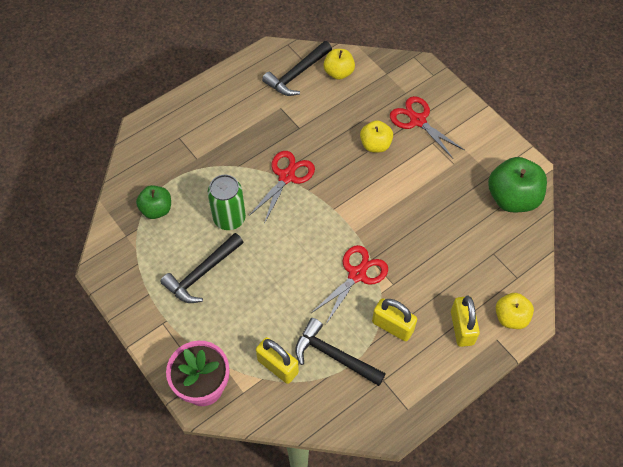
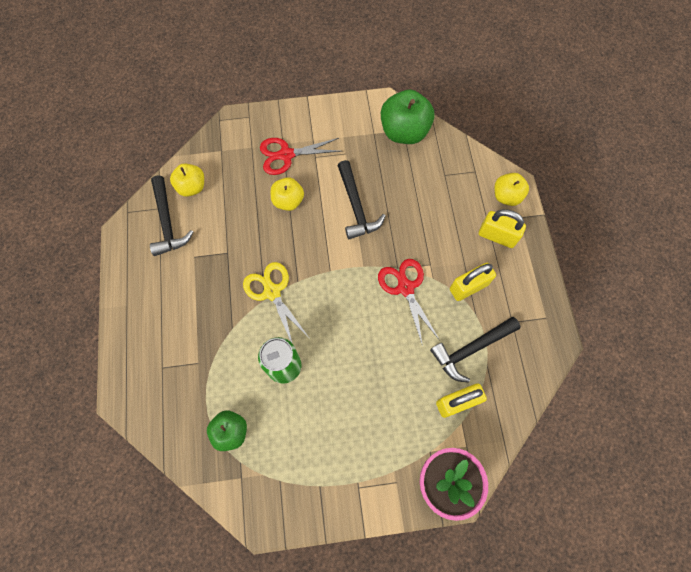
camera: 60 degrees left, 10 degrees up
black hammer [160,233,244,303] -> black hammer moved to [337,160,385,239]
red scissors [249,151,315,224] -> yellow scissors [243,262,308,343]

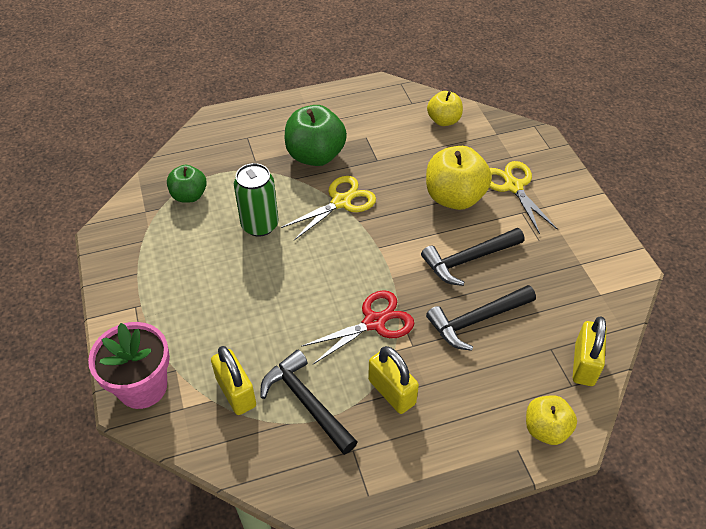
camera: 80 degrees right, 20 degrees down
black hammer [150,175,193,256] -> black hammer moved to [426,285,536,351]
red scissors [260,138,341,175] -> yellow scissors [489,161,558,234]
yellow apple [271,177,304,211] -> yellow apple [426,146,492,210], size x1.65
green apple [381,90,434,144] -> green apple moved to [285,105,347,166]
yellow padlock [479,209,526,248] -> yellow padlock moved to [573,316,607,386]

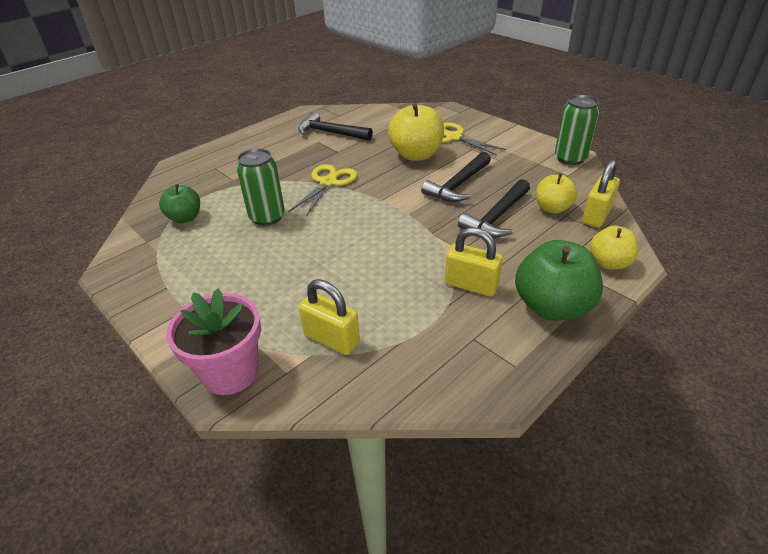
camera: 25 degrees left, 10 degrees down
black hammer [261,350,358,455] -> black hammer moved to [298,112,373,141]
green apple [285,105,347,166] -> green apple moved to [515,240,603,321]
red scissors [301,290,414,364] -> none
yellow apple [427,91,463,126] -> yellow apple moved to [536,173,577,214]
yellow padlock [573,316,607,386] -> yellow padlock turned 45 degrees clockwise [582,160,620,227]
none -> green can [555,95,600,165]

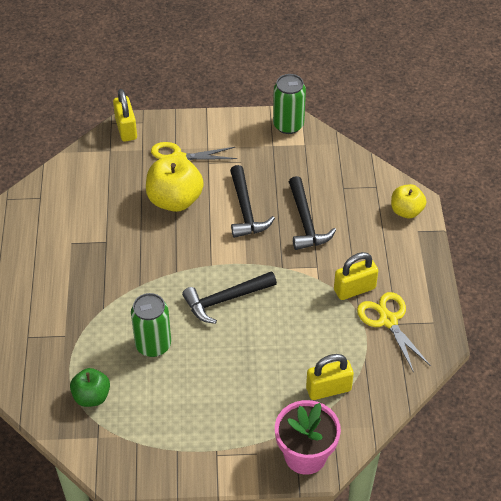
camera: 50 degrees left, 10 degrees up
yellow scissors [288,164,357,217] -> yellow scissors moved to [357,292,431,373]
black hammer [298,112,373,141] -> black hammer moved to [182,271,277,324]
green apple [515,240,603,321] -> none
yellow apple [536,173,577,214] -> none
yellow padlock [582,160,620,227] -> yellow padlock moved to [113,89,137,142]

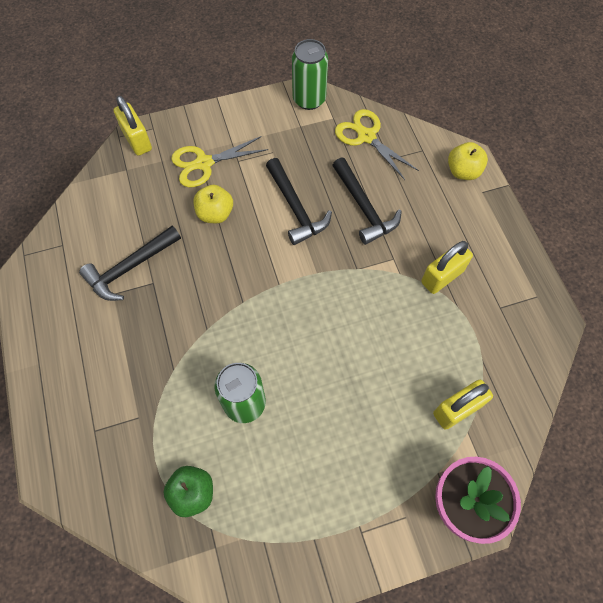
camera: 15 degrees left, 15 degrees up
yellow apple [146,155,204,212] -> yellow apple [193,185,233,223], size x0.61
black hammer [182,271,277,324] -> black hammer moved to [79,226,181,301]
yellow scissors [357,292,431,373] -> yellow scissors moved to [335,109,419,180]

